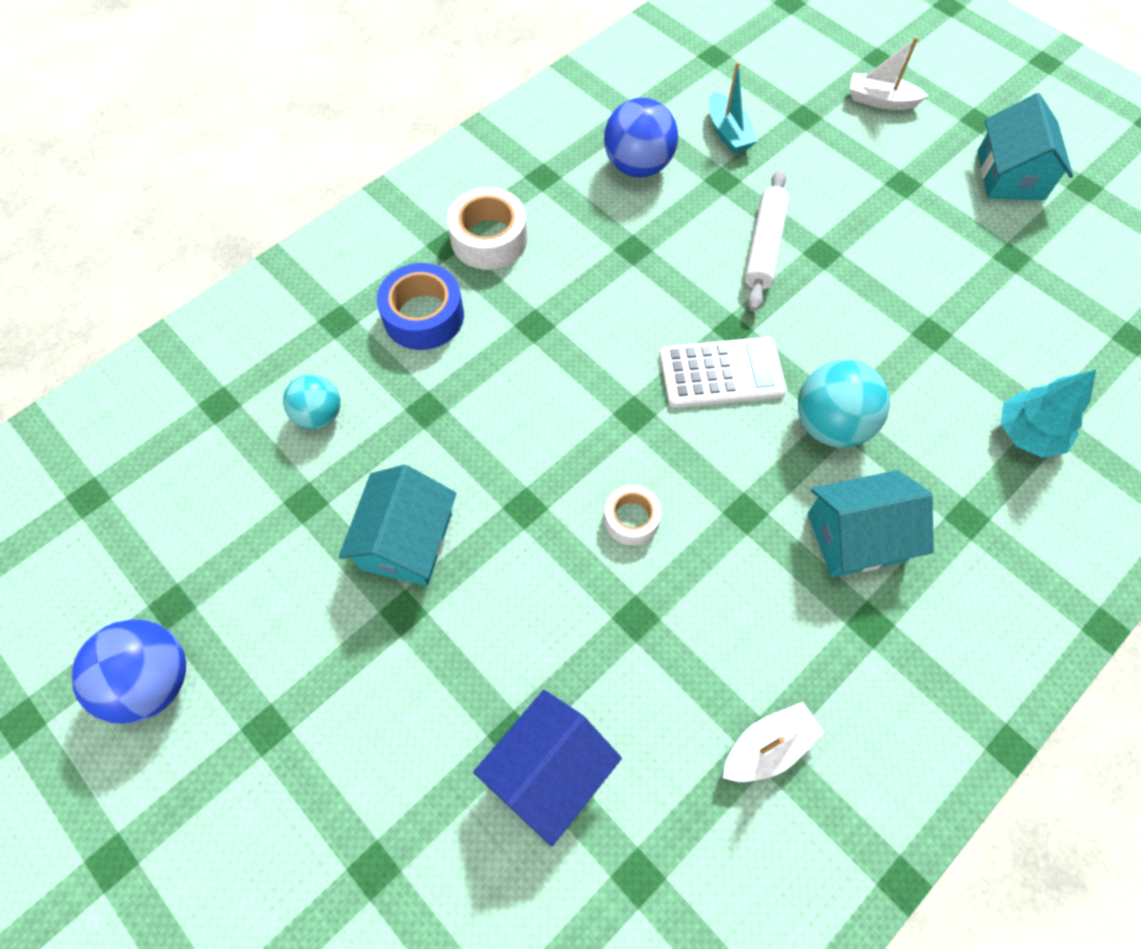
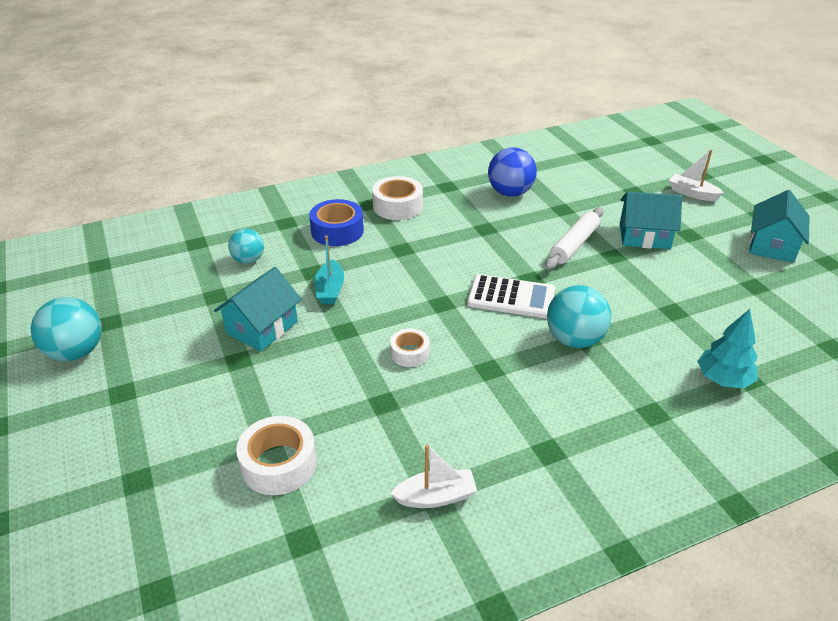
camera: 20 degrees right, 25 degrees down
blue ball [71,619,186,724] -> turquoise ball [31,297,102,361]
blue house [473,690,622,846] -> white tape [236,416,317,495]
turquoise boat [709,62,758,154] -> turquoise boat moved to [315,235,344,304]
turquoise house [808,470,934,577] -> turquoise house moved to [620,192,682,249]

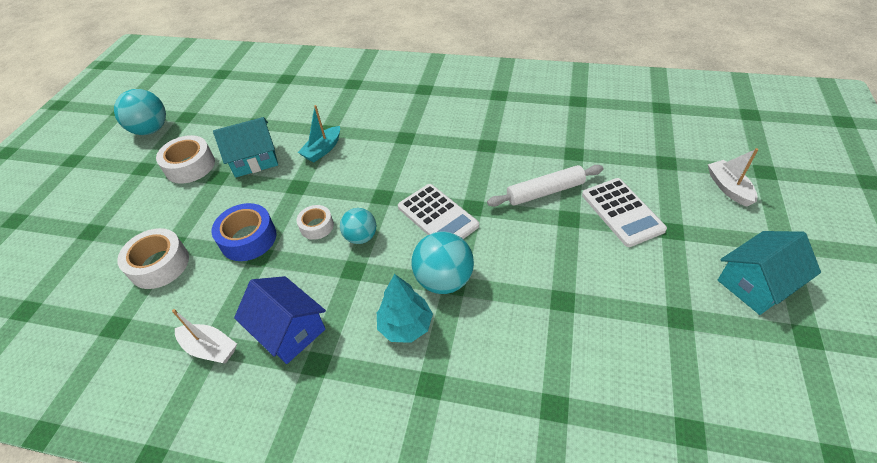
camera: 40 degrees right, 10 degrees up
turquoise ball [228,228,264,264] -> turquoise ball moved to [340,208,376,244]
blue tape [309,199,364,246] -> blue tape moved to [212,203,277,261]
white tape [372,176,423,220] -> white tape moved to [156,135,215,184]
blue ball [488,148,537,197] -> none
turquoise house [620,192,682,249] -> white calculator [582,178,667,247]
turquoise tree [697,309,758,388] -> turquoise tree moved to [377,274,433,343]
none -> blue house [234,276,326,364]

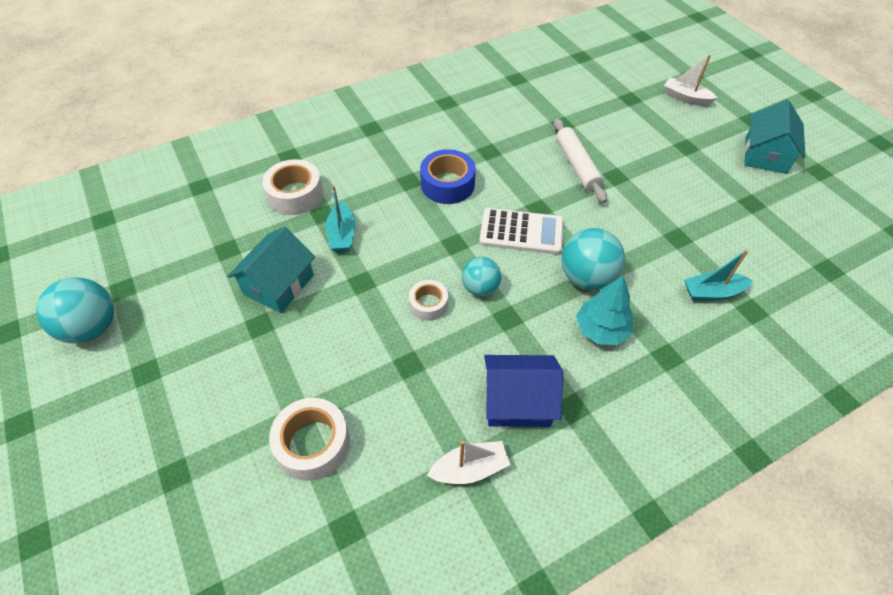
camera: 45 degrees left, 5 degrees up
white tape [156,135,215,184] -> white tape moved to [262,159,323,215]
blue tape [212,203,277,261] -> blue tape moved to [420,149,476,204]
white rolling pin [487,165,604,207] -> white rolling pin turned 45 degrees counterclockwise [554,118,607,203]
white calculator [582,178,667,247] -> none
none -> turquoise boat [684,250,753,301]

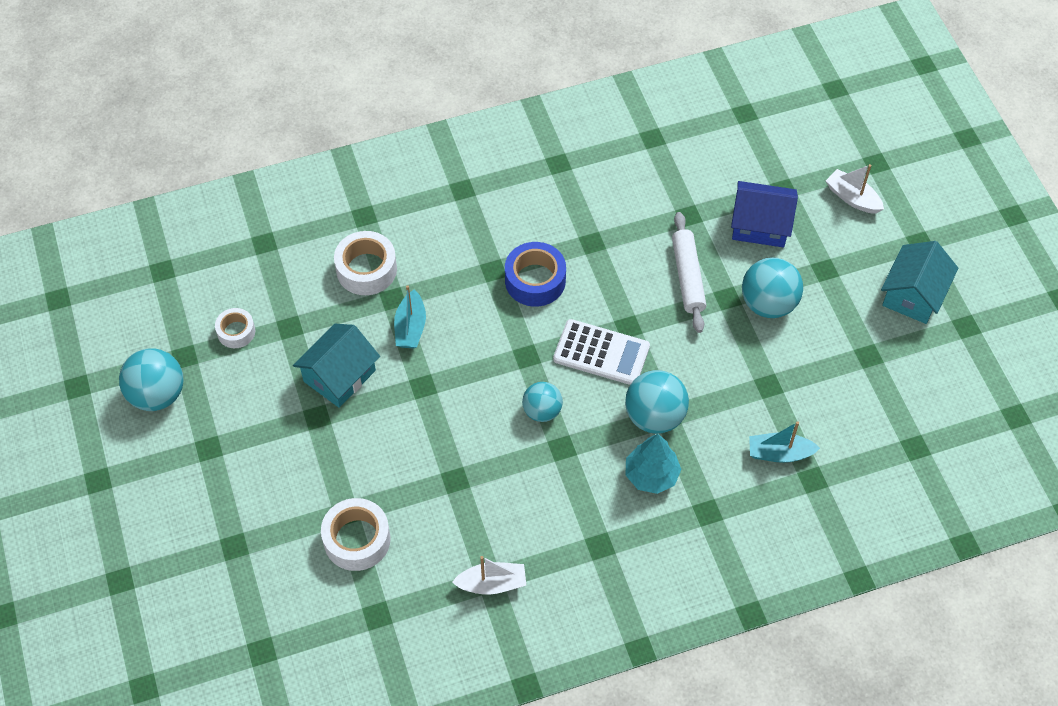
camera: 10 degrees right, 5 degrees up
white tape [409,280,448,321] -> white tape moved to [215,308,255,348]
blue house [484,355,563,427] -> blue house moved to [731,181,798,247]
none -> turquoise ball [742,257,803,318]

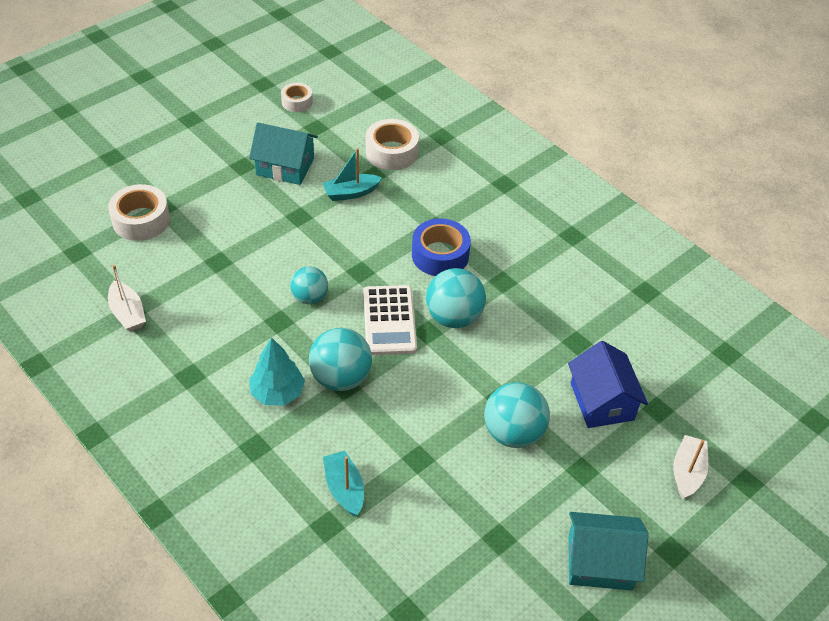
camera: 65 degrees right, 10 degrees down
turquoise ball [119,348,183,411] -> turquoise ball moved to [426,268,486,328]
white rolling pin [672,212,706,333] -> none

